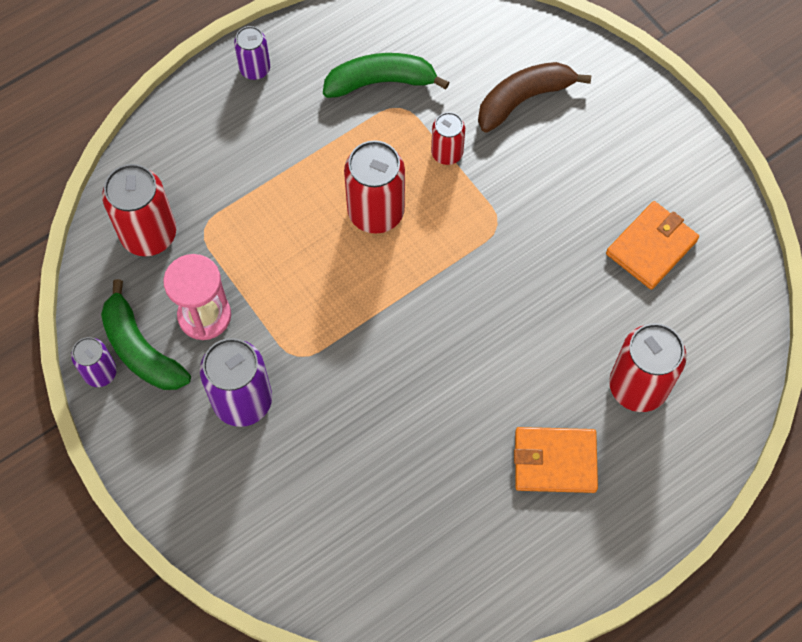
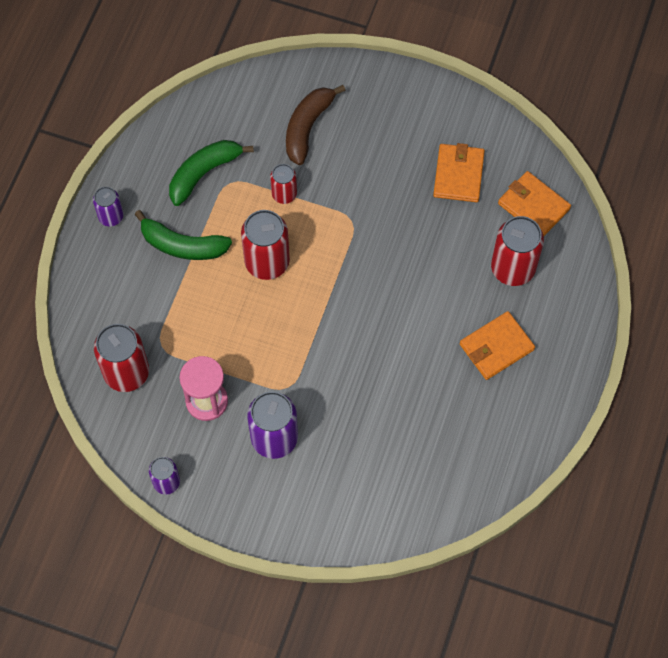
camera: 35 degrees left, 0 degrees up
green banana [101,279,191,390] -> green banana moved to [134,210,232,260]
none -> orange wallet [498,171,571,236]

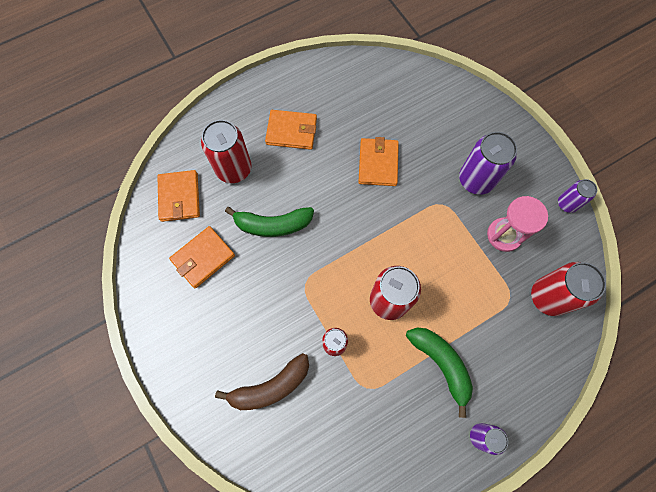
camera: 140 degrees left, 5 degrees up
green banana [169,140,254,206] -> green banana moved to [225,207,314,237]
none -> orange wallet [359,137,399,186]

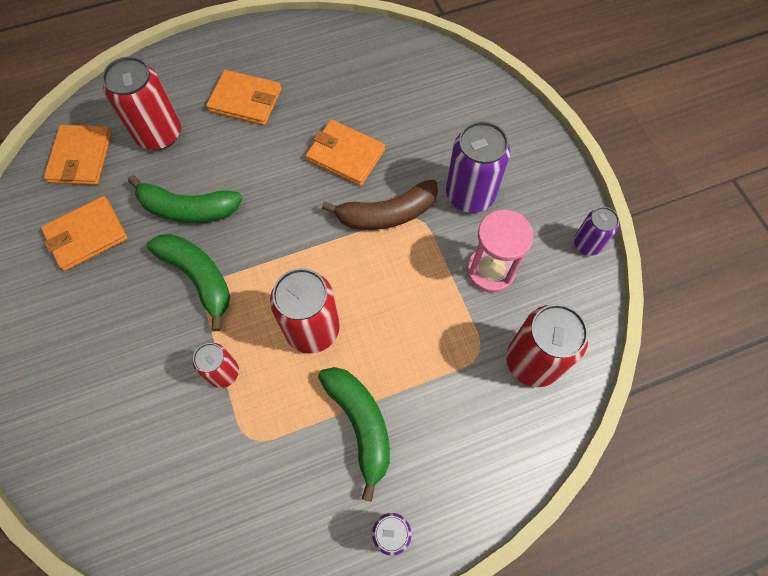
camera: 10 degrees right, 5 degrees down
brown banana [215,353,309,410] -> brown banana moved to [322,179,438,230]
orange wallet [359,137,399,186] -> orange wallet turned 75 degrees counterclockwise [306,120,385,186]
none -> green banana [147,234,230,331]

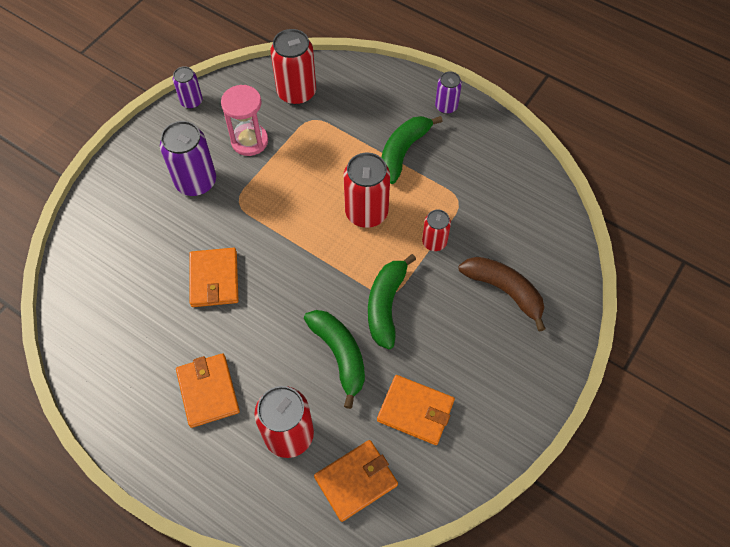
camera: 125 degrees left, 5 degrees down
brown banana [322,179,438,230] -> brown banana moved to [459,257,546,332]

